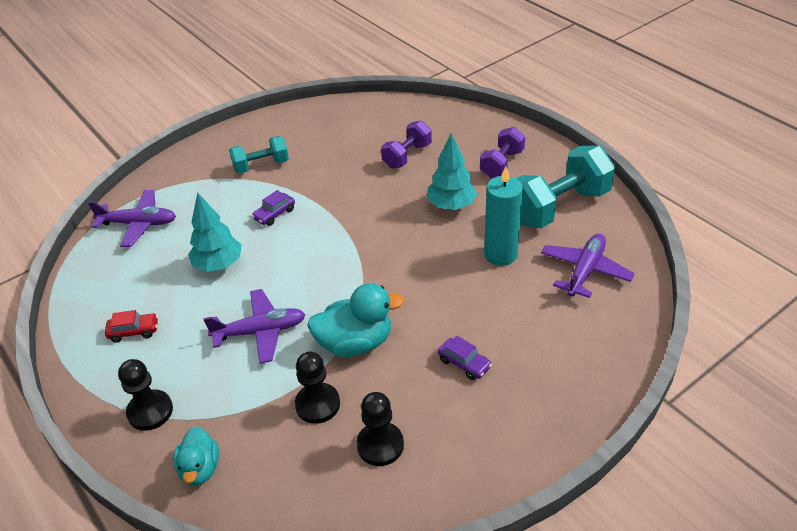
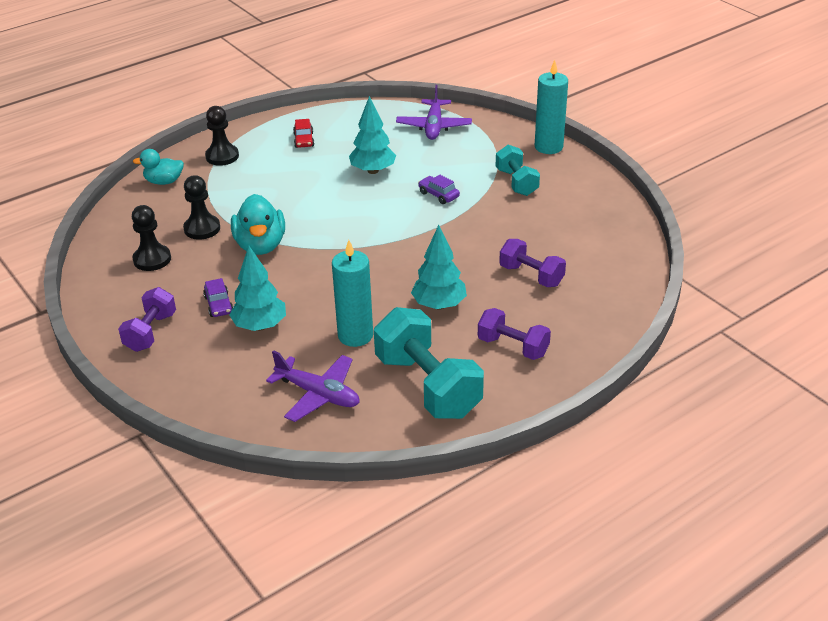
camera: 90 degrees right, 5 degrees down
purple plane [203,289,306,364] -> none
purple car [438,336,492,380] -> purple car turned 60 degrees counterclockwise [203,278,233,317]
none -> purple dumbbell [118,287,176,352]
none -> turquoise tree [229,246,286,331]
none -> turquoise candle [535,60,568,154]

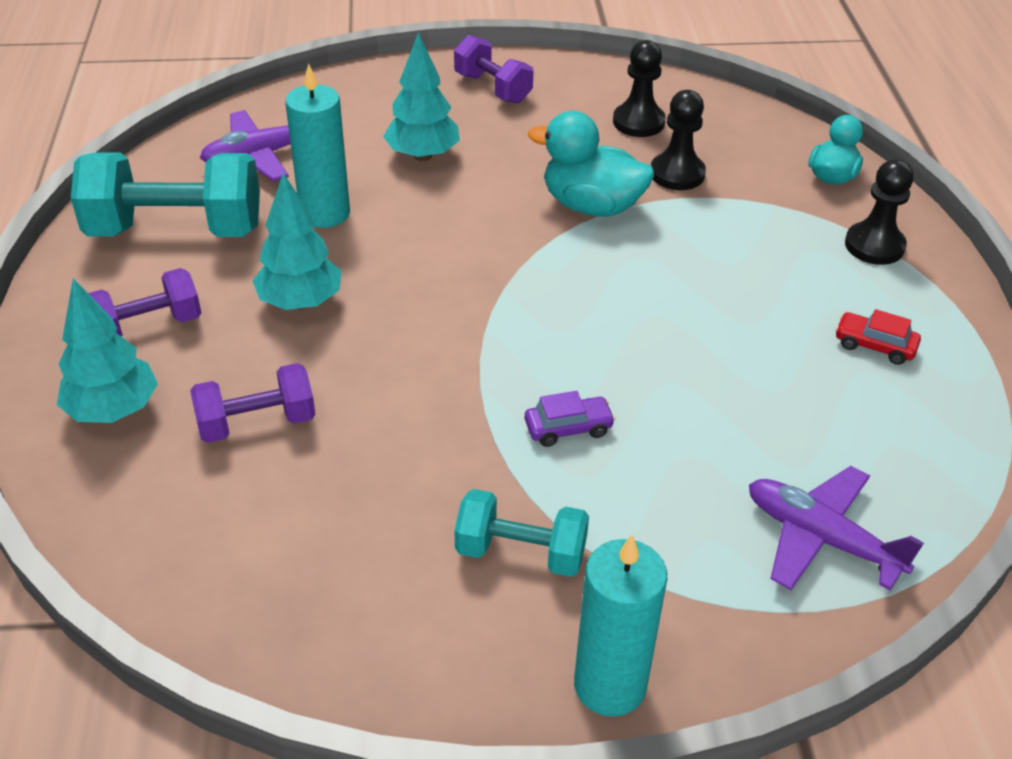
camera: 120 degrees right, 5 degrees up
purple car [203,278,233,317] -> none
turquoise tree [349,96,396,174] -> turquoise tree moved to [57,278,158,423]

